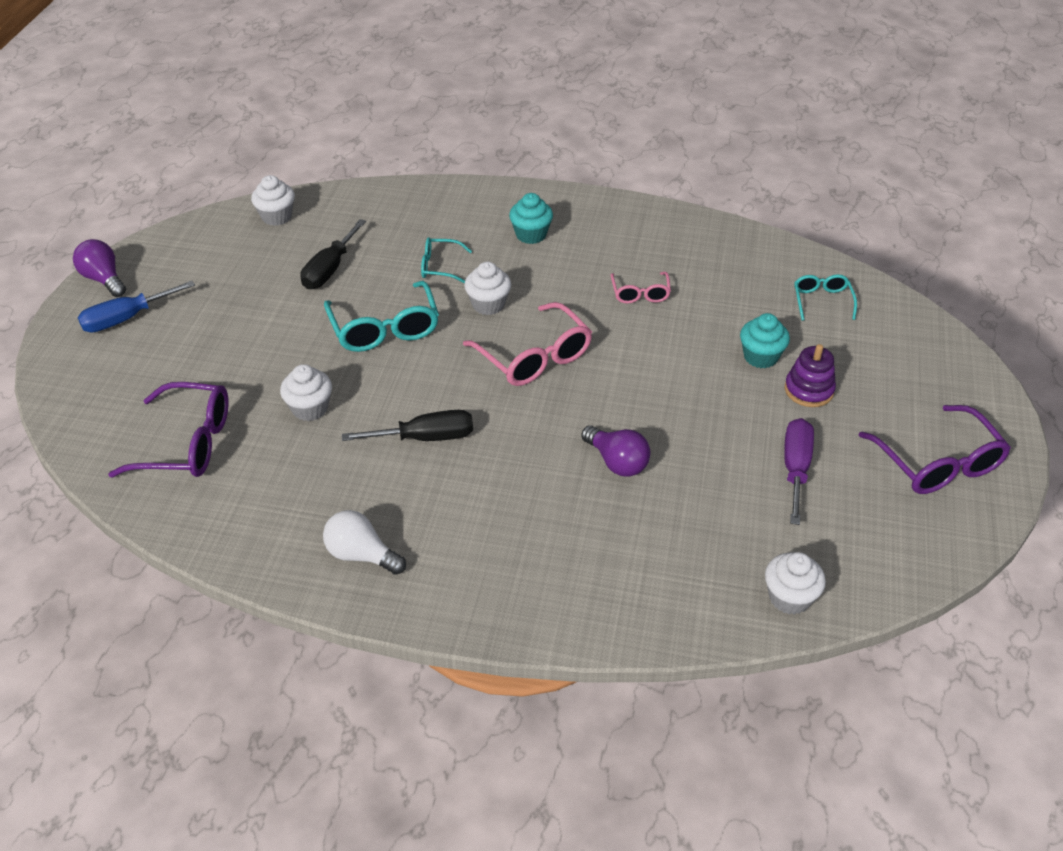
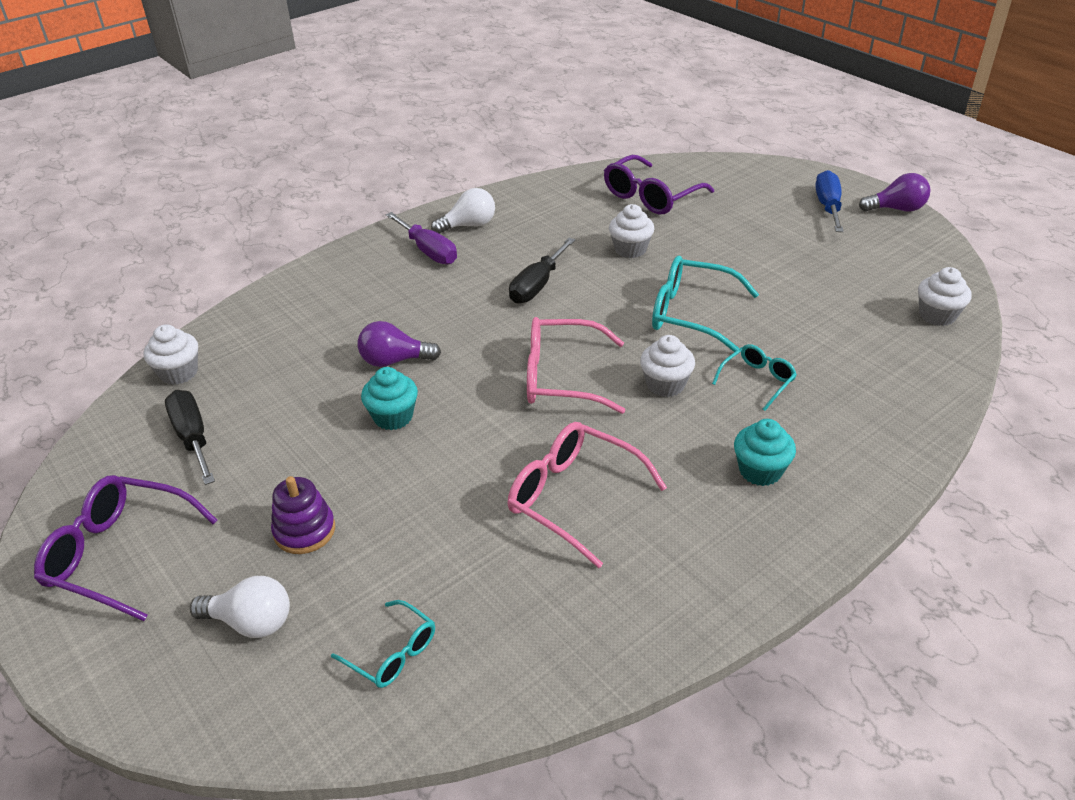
camera: 130 degrees right, 5 degrees down
black screwdriver [300,219,366,289] -> black screwdriver moved to [165,390,215,485]
pink glasses [611,272,671,303] -> pink glasses [508,422,667,568], size x1.77
turquoise cupcake [740,313,790,369] -> turquoise cupcake moved to [361,367,418,430]
purple screwdriver [784,418,814,525] -> purple screwdriver moved to [385,212,457,265]
none -> white light bulb [190,576,290,638]

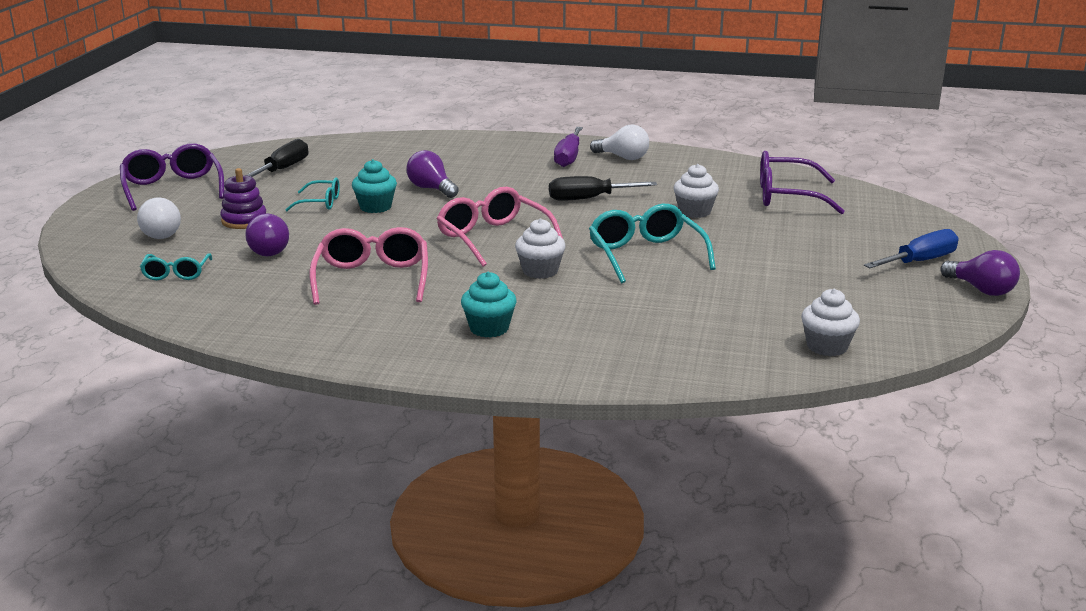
camera: 50 degrees right, 15 degrees down
white cupcake [143,324,198,385] -> none
turquoise glasses [712,344,797,411] -> turquoise glasses moved to [285,178,340,211]
none -> purple light bulb [245,213,289,256]

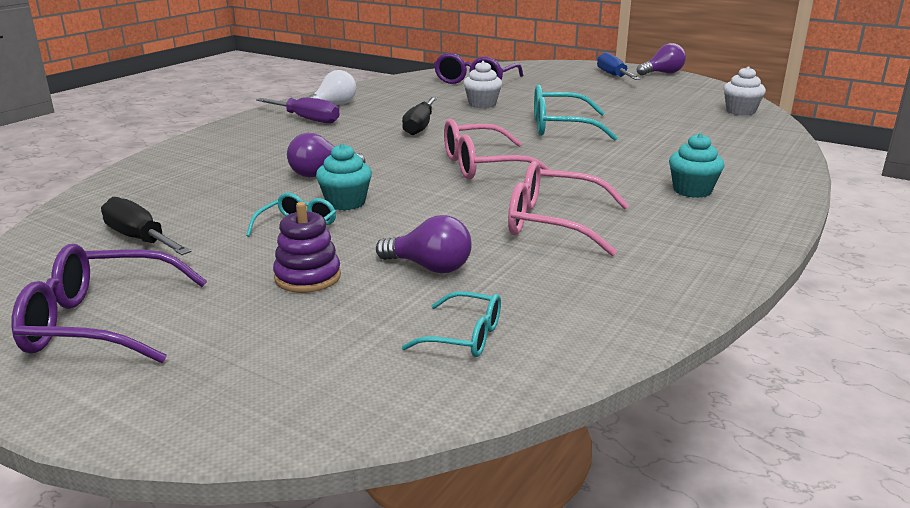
camera: 70 degrees left, 0 degrees up
white light bulb [137,197,181,239] -> none
white cupcake [515,218,566,279] -> none

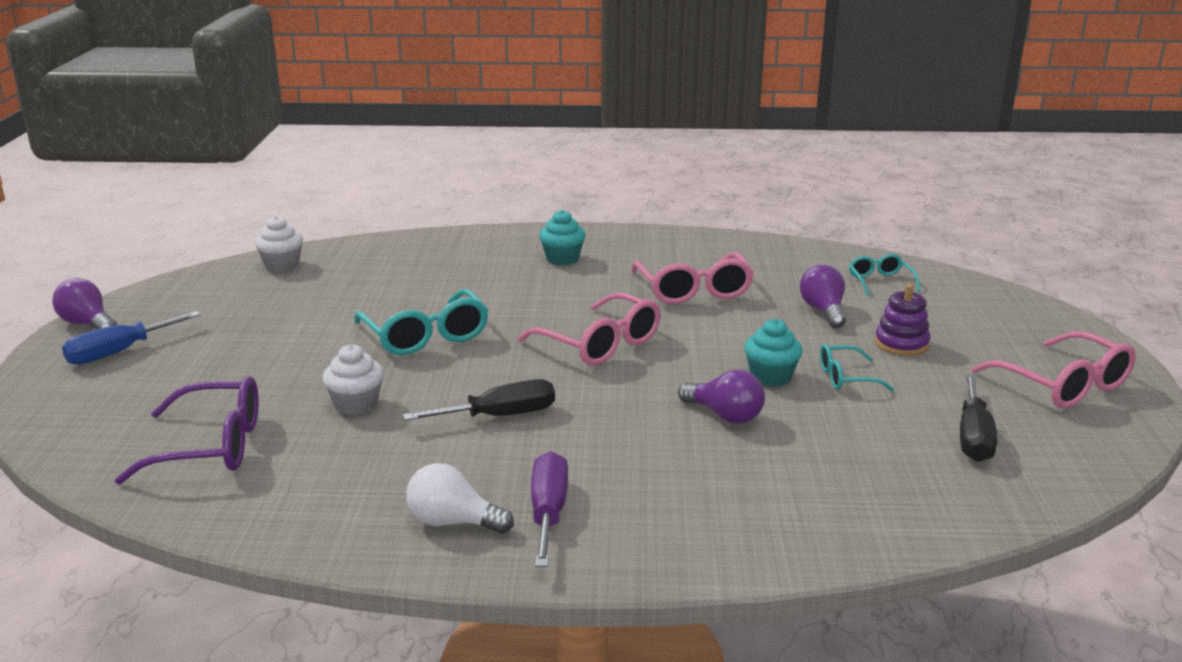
camera: 120 degrees left, 0 degrees up
purple glasses [11,244,207,363] -> pink glasses [971,331,1136,409]

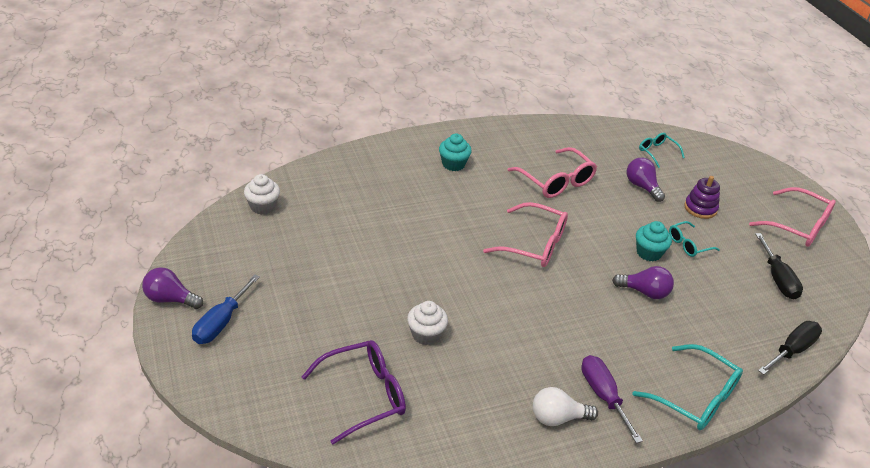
camera: 25 degrees left, 15 degrees up
turquoise glasses [354,289,488,355] -> turquoise glasses moved to [633,344,743,430]
black screwdriver [403,379,555,421] -> black screwdriver moved to [758,321,822,375]

